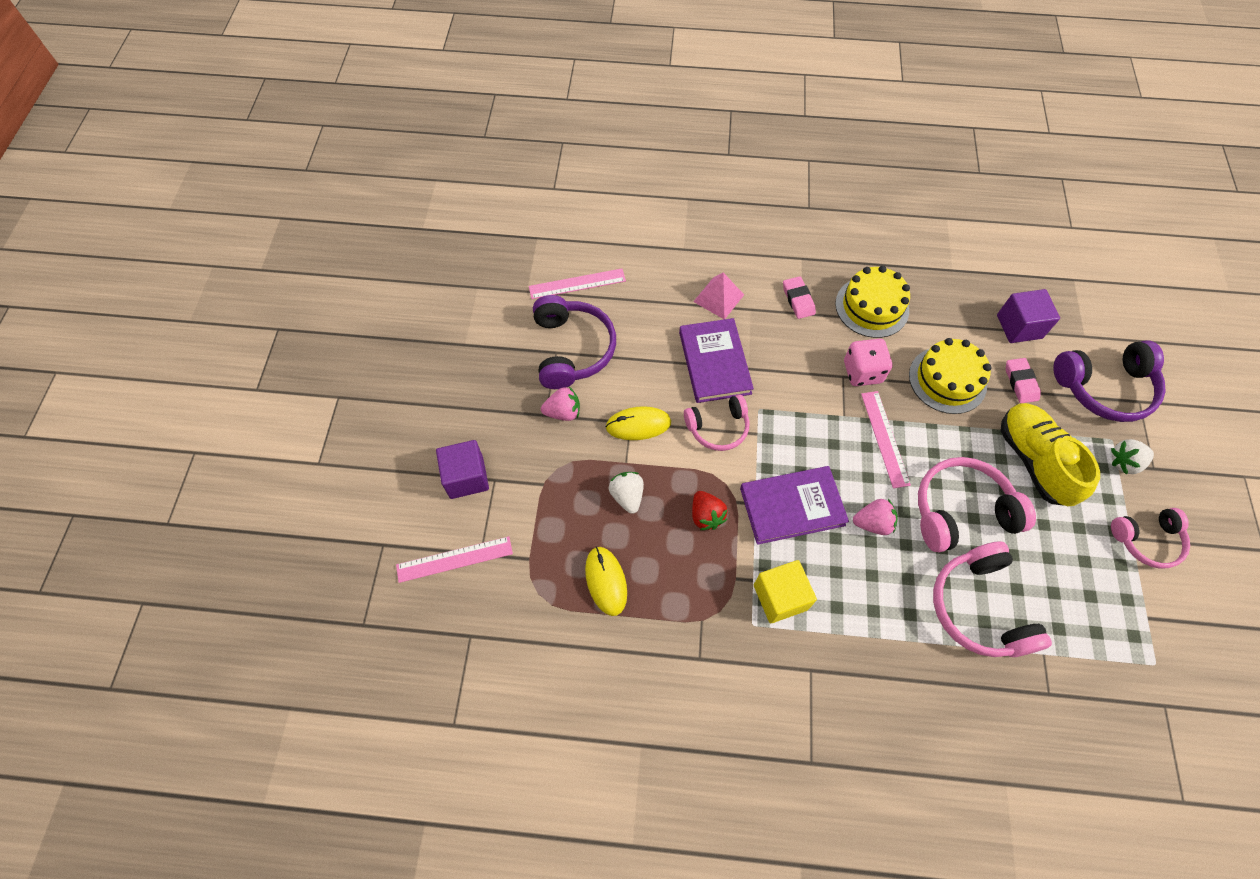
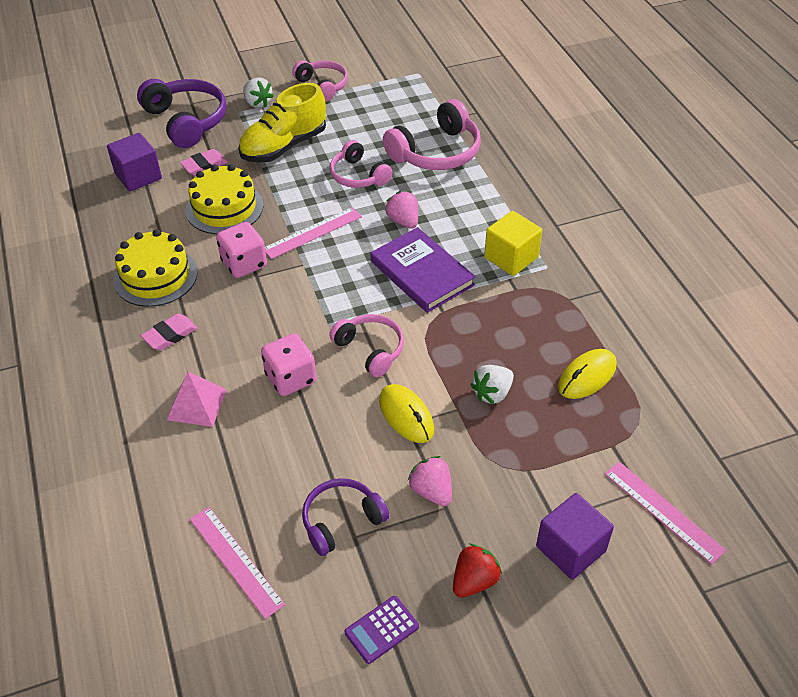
camera: 115 degrees left, 15 degrees down
purple headphones [533,295,616,389] -> purple headphones [302,478,389,556], size x0.64
purple book [679,318,754,403] -> pink dice [261,333,316,396]
red strawberry [692,491,728,530] -> red strawberry moved to [453,544,502,598]
pink headphones [918,457,1036,553] -> pink headphones [330,140,392,188], size x0.64
none -> purple calculator [345,596,419,664]

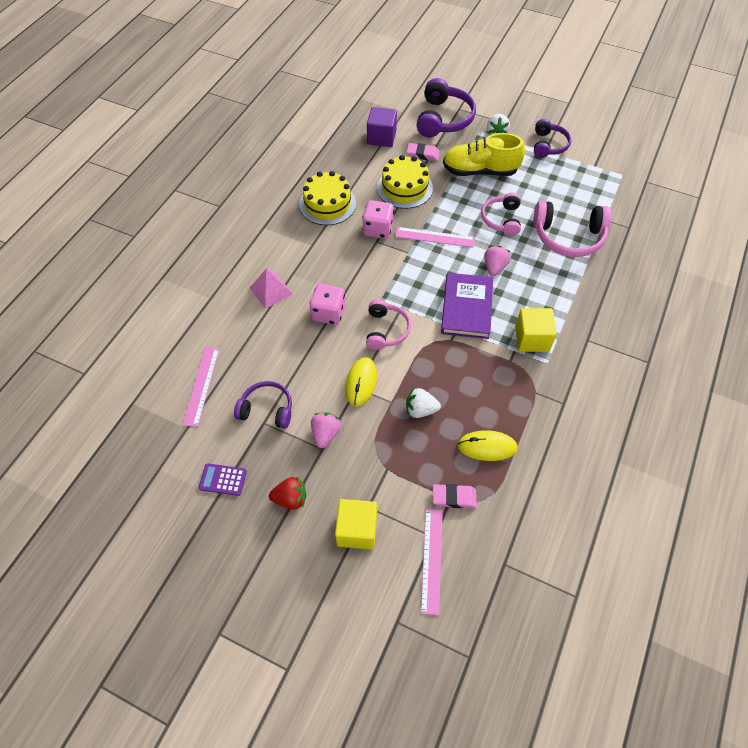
camera: 45 degrees right, 10 degrees up
pink eraser [141,314,198,350] -> pink eraser moved to [433,484,477,508]
pink headphones [292,60,348,102] -> purple headphones [534,119,571,158]
purple cube [536,493,614,580] -> yellow cube [335,499,377,550]

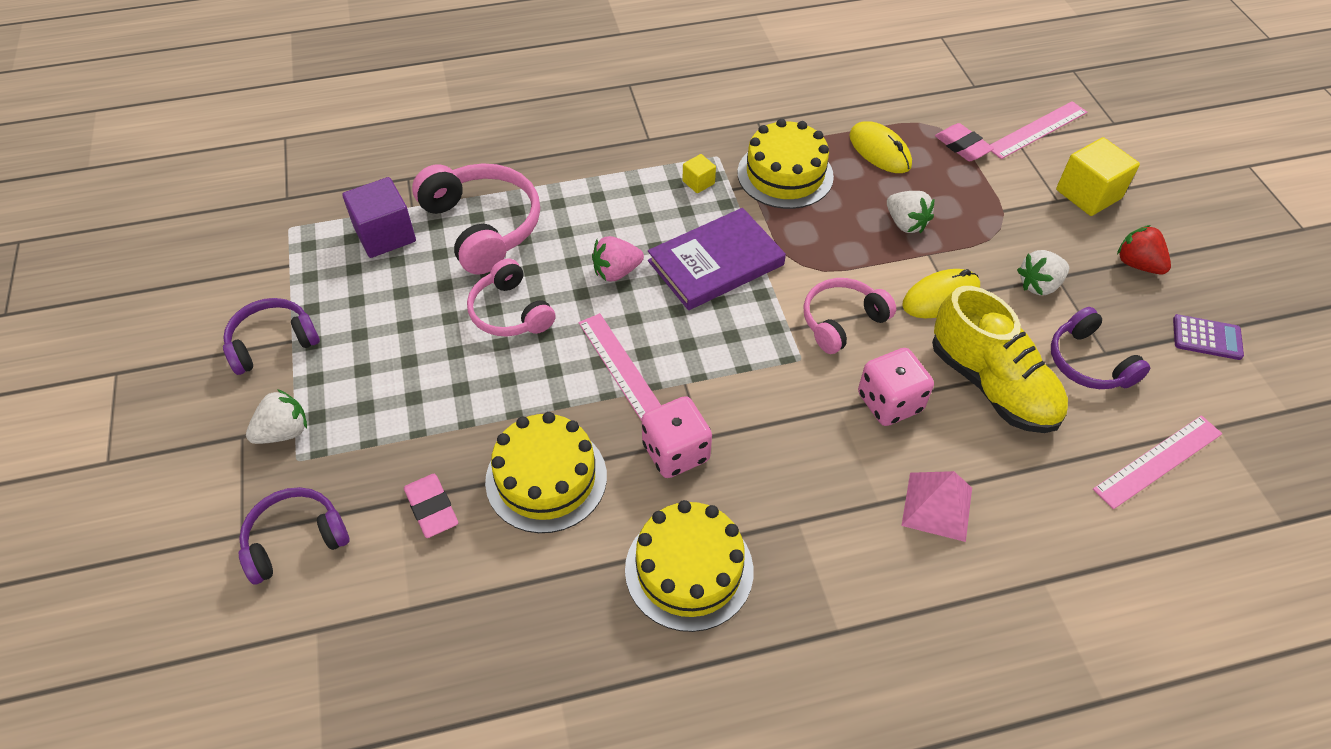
camera: 130 degrees left, 5 degrees down
purple calculator [199,463,247,496] -> purple calculator turned 45 degrees counterclockwise [1173,314,1244,360]
pink strawberry [311,413,341,448] -> white strawberry [1017,250,1069,295]
purple cube [367,107,397,147] -> purple cube moved to [342,177,416,258]
purple headphones [417,78,476,137] -> purple headphones [239,487,349,585], size x0.64
yellow shoe [443,133,525,176] -> yellow shoe moved to [932,286,1068,433]
pink headphones [481,192,521,236] -> pink headphones turned 90 degrees clockwise [467,258,555,336]
yellow cube [515,308,557,352] -> yellow cube [682,154,716,193], size x0.51
none -> yellow cake [737,119,834,209]

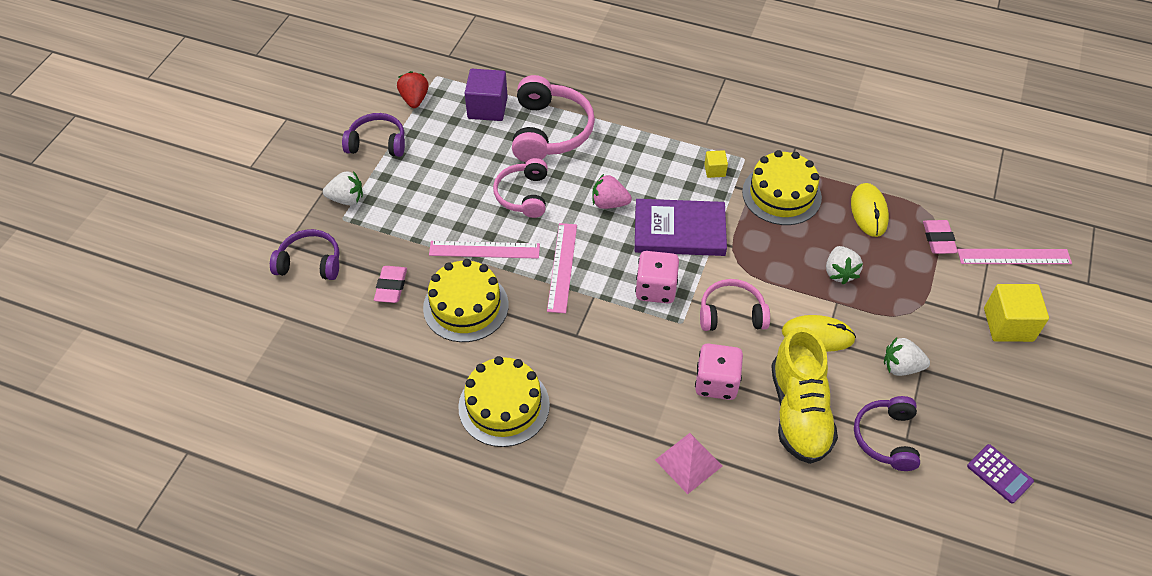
camera: 35 degrees right, 0 degrees up
pink dice [642,396,712,478] -> pink dice moved to [635,251,679,304]
pink ruler [1093,415,1222,509] -> pink ruler moved to [429,241,540,259]
red strawberry [1117,225,1171,274] -> red strawberry moved to [397,71,429,108]

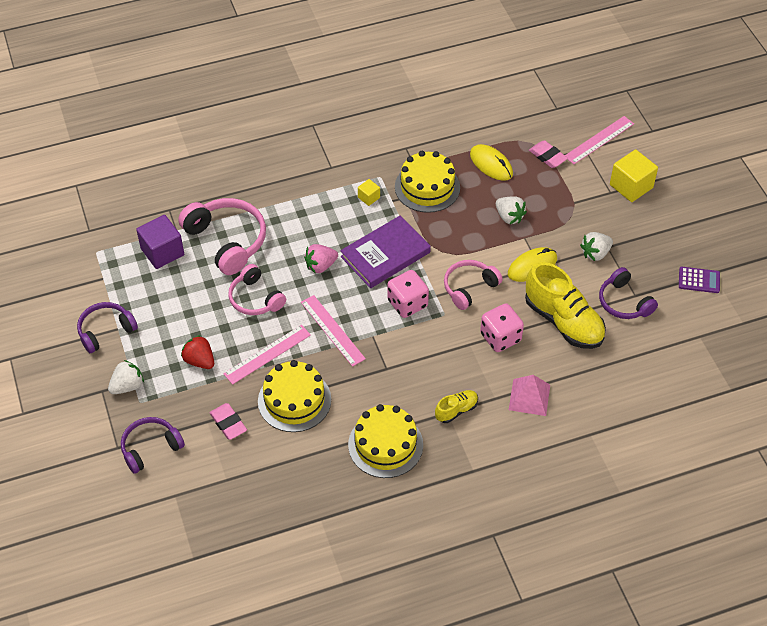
camera: 40 degrees left, 0 degrees up
red strawberry [397,71,429,108] -> red strawberry moved to [181,335,214,369]
none -> yellow shoe [435,390,478,423]

